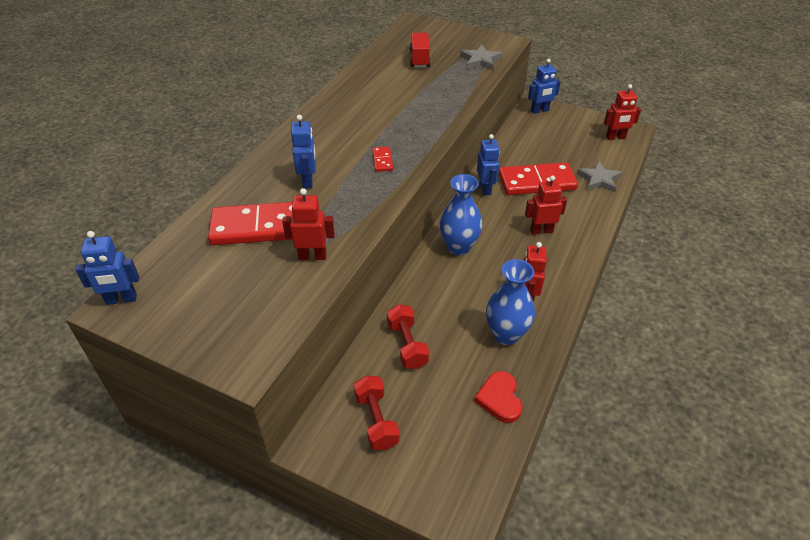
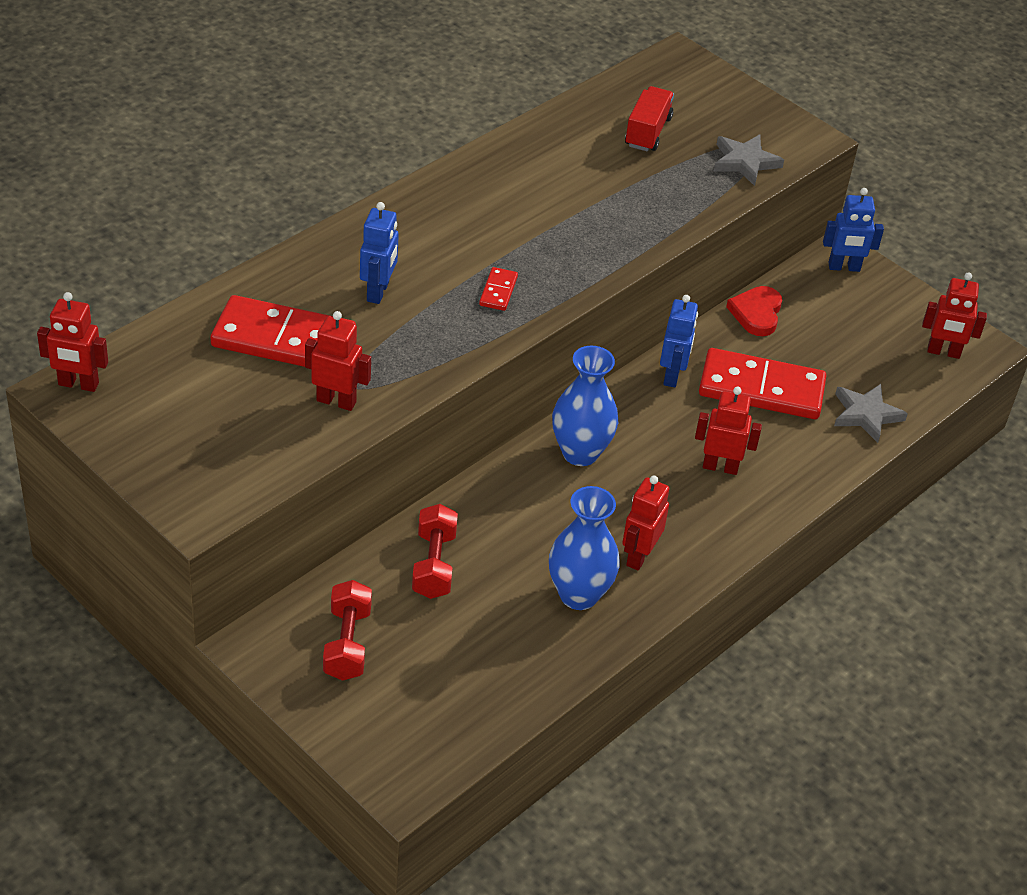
camera: 15 degrees right, 0 degrees up
blue robot [76,231,139,305] -> red robot [37,292,108,392]
red heart [474,371,522,423] -> red heart moved to [726,286,782,336]

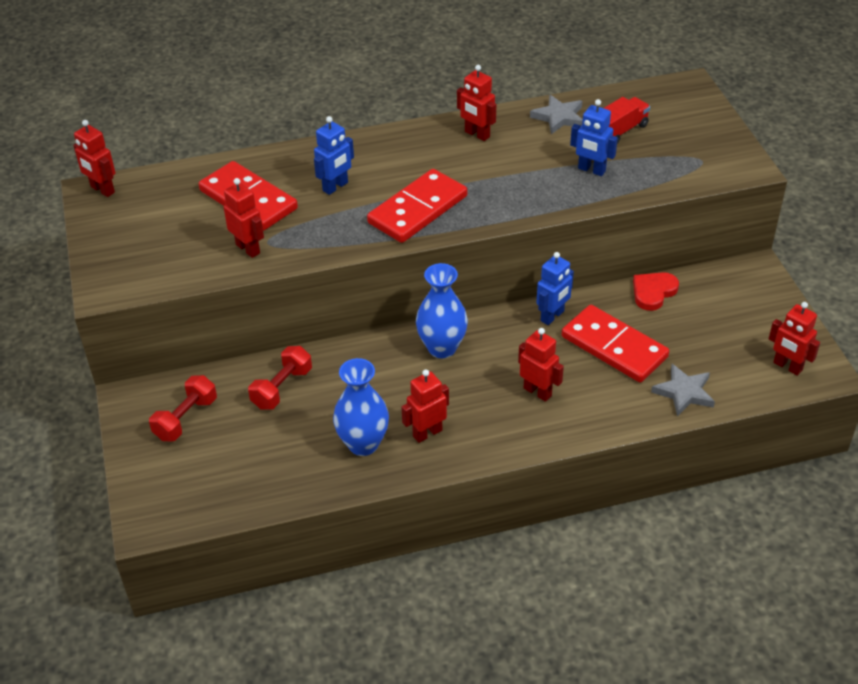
camera: 35 degrees right, 0 degrees up
red domino [479,267,518,311] -> red domino [367,169,467,243], size x2.33
grey star [714,134,784,186] -> grey star moved to [530,95,583,134]
blue robot [823,188,884,272] -> blue robot moved to [570,99,618,176]
none -> red robot [457,65,496,141]

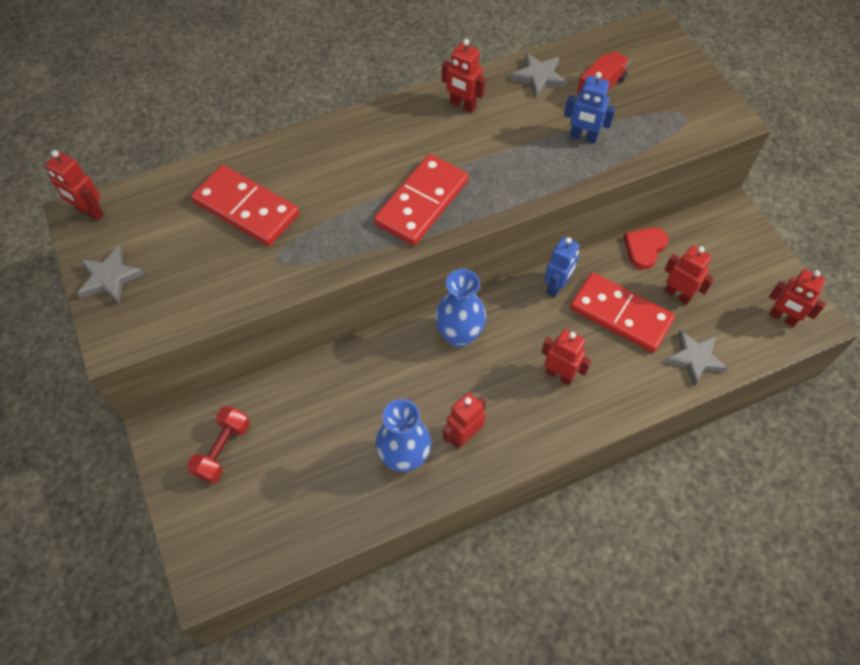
camera: 10 degrees left, 15 degrees up
red robot [224,178,264,258] -> red robot moved to [664,246,714,305]
red dumbbell [248,346,312,410] -> none
blue robot [314,116,354,195] -> none
none -> grey star [77,246,144,304]

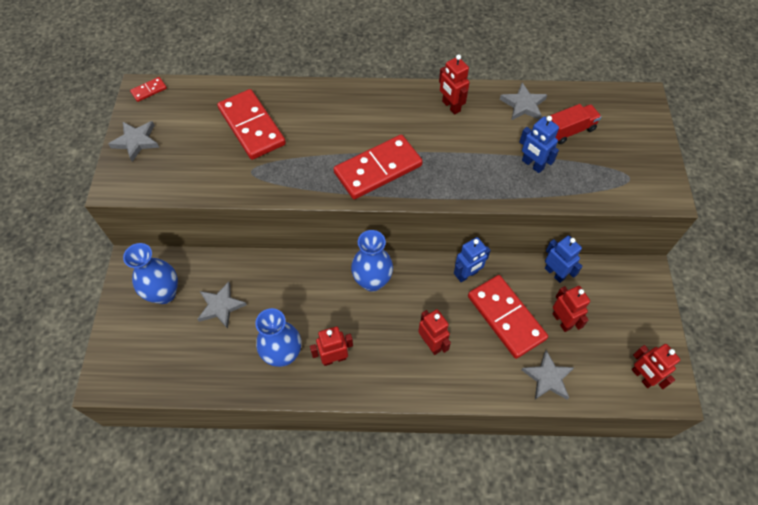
camera: 25 degrees right, 0 degrees up
red robot [45,150,104,221] -> red domino [130,77,167,102]
red dumbbell [187,406,250,483] -> blue vase [123,243,178,304]
red heart [623,227,669,270] -> blue robot [545,236,583,283]
none -> grey star [198,282,247,329]

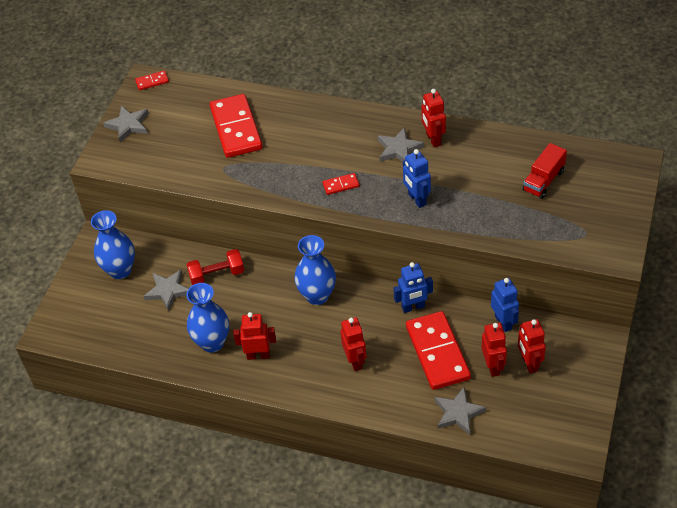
camera: 20 degrees right, 10 degrees down
red domino [334,135,423,199] -> red domino [323,173,360,195], size x0.43
grey star [500,83,547,121] -> grey star moved to [378,127,424,162]
blue robot [519,116,559,173] -> blue robot moved to [403,149,431,208]
red truck [550,104,601,144] -> red truck turned 135 degrees clockwise [523,143,567,199]
red robot [631,344,680,389] -> red robot moved to [518,319,546,374]
none -> red dumbbell [186,249,244,285]

